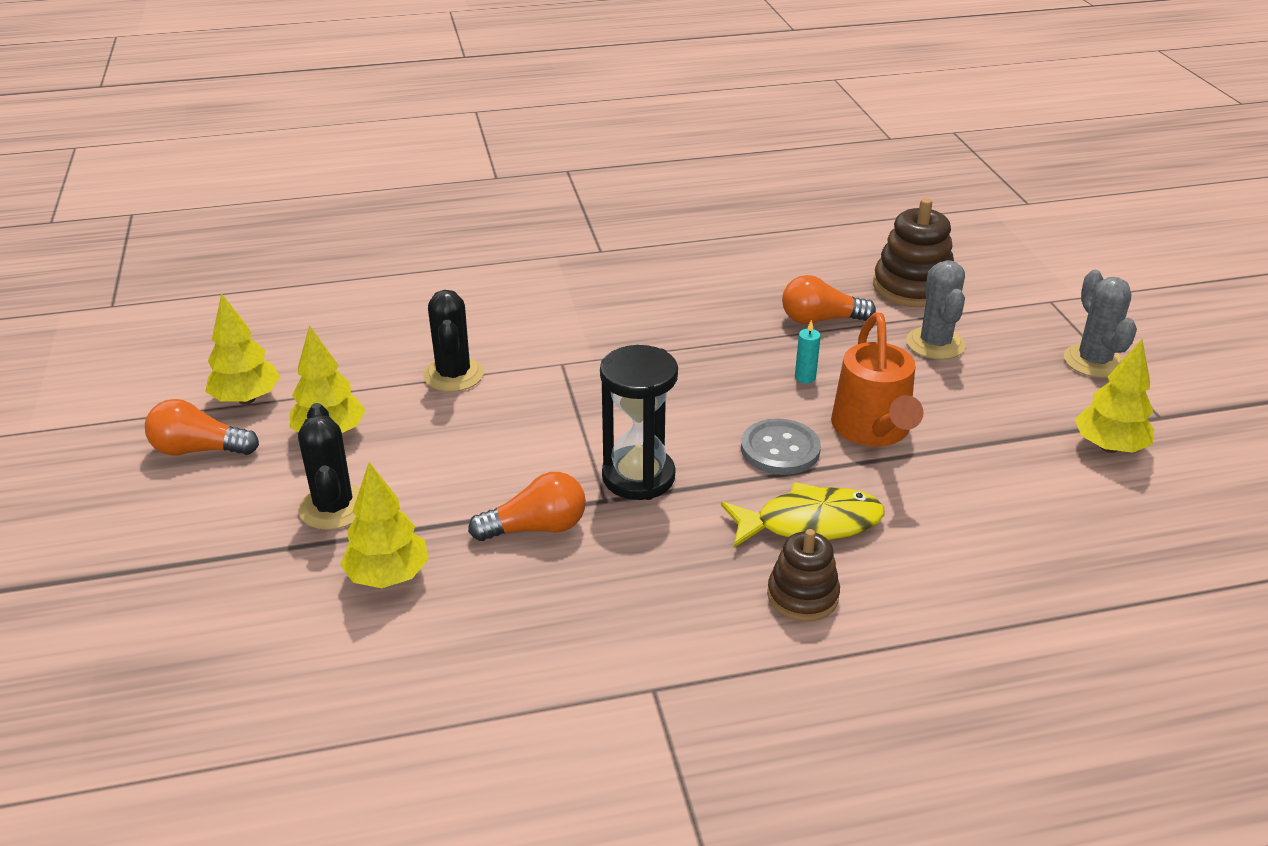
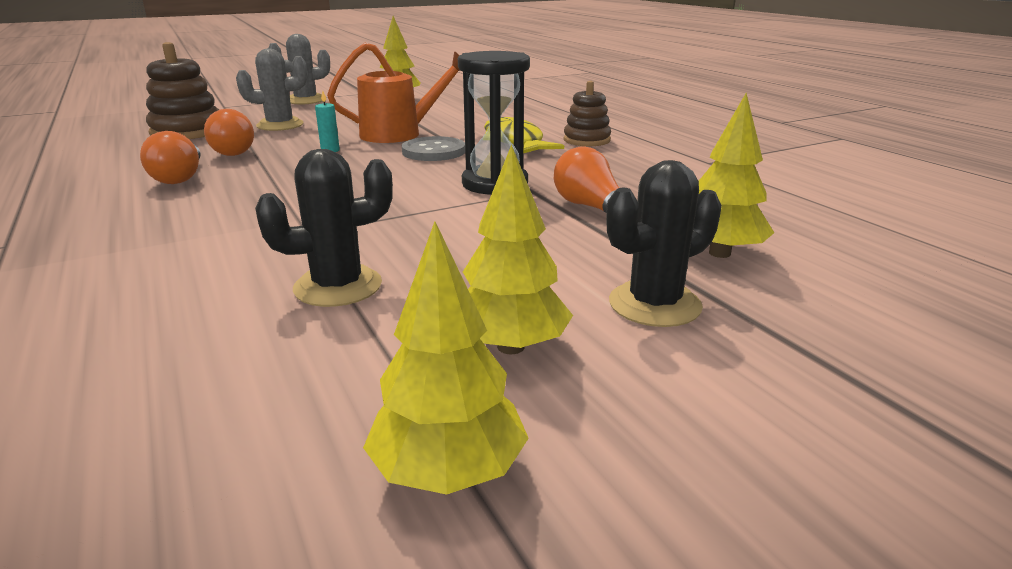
camera: 105 degrees left, 10 degrees down
orange light bulb [145,399,259,455] -> orange light bulb moved to [140,131,200,184]

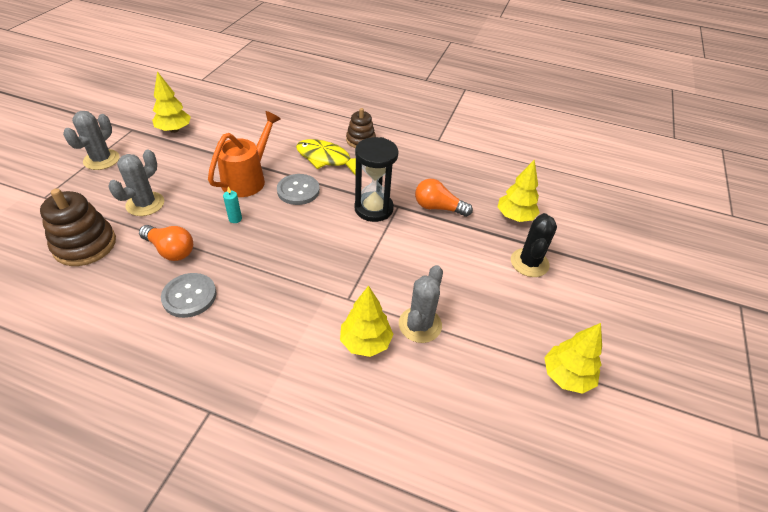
camera: 45 degrees left, 20 degrees up
orange light bulb [140,131,200,184] -> grey button [161,273,217,318]
black cactus [255,149,393,307] -> grey cactus [399,265,443,343]
yellow tree [463,144,573,354] -> yellow tree moved to [340,285,394,357]

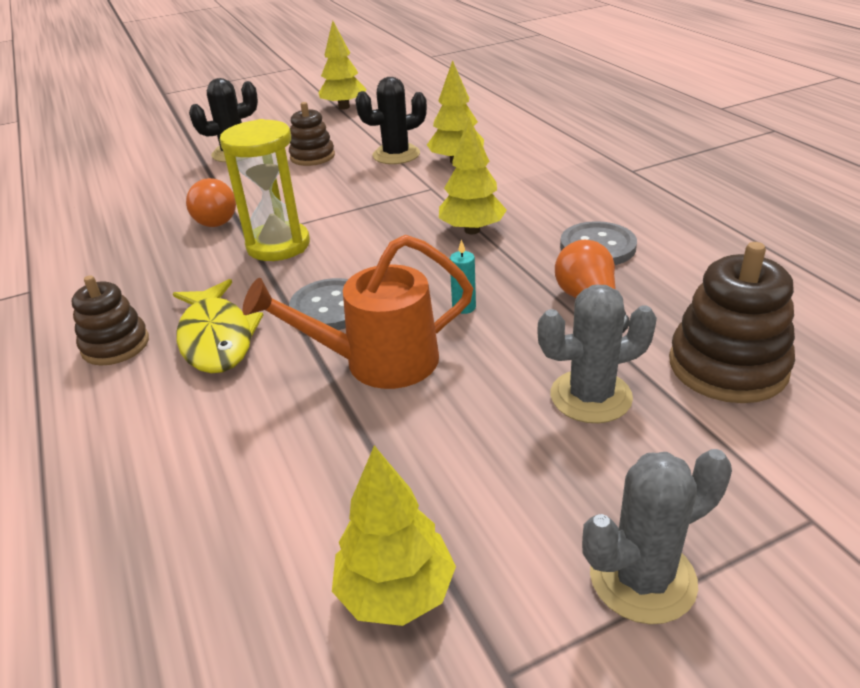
camera: 130 degrees left, 10 degrees down
black hourglass [354,137,399,222] -> yellow hourglass [220,119,310,261]
grey cactus [399,265,443,343] -> black cactus [355,77,427,164]
yellow tree [498,159,540,222] -> yellow tree moved to [439,117,507,234]
none -> brown stacking toy [289,102,335,166]

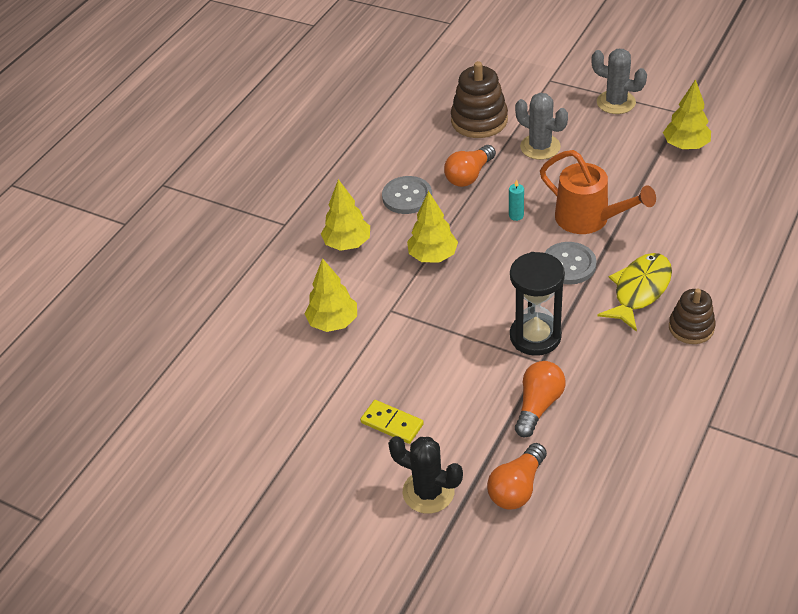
camera: 125 degrees left, 10 degrees up
yellow hourglass [220,119,310,261] -> black hourglass [510,252,565,356]
brown stacking toy [289,102,335,166] -> yellow domino [360,400,424,444]
yellow tree [319,21,366,110] -> yellow tree moved to [321,179,370,251]
black cactus [355,77,427,164] -> none
none -> orange light bulb [487,443,547,509]

